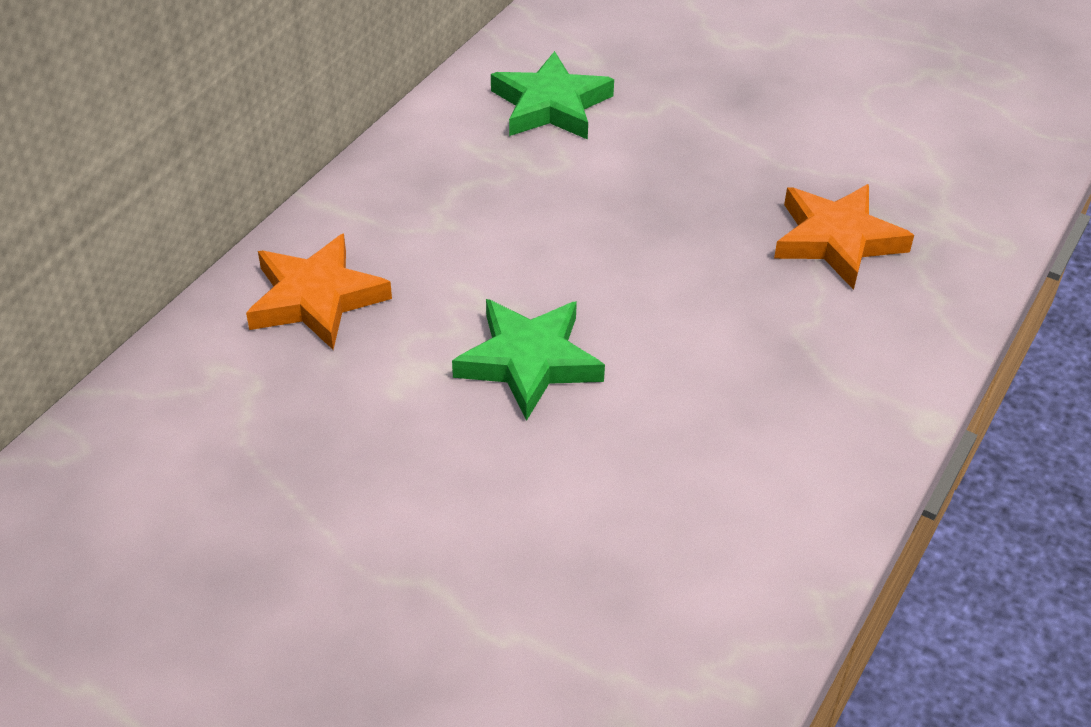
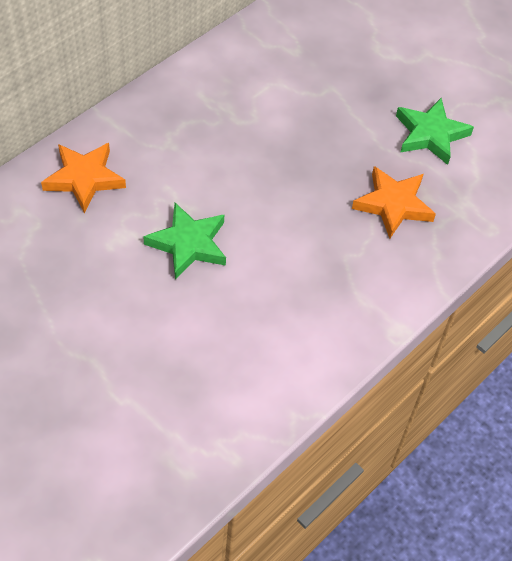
camera: 10 degrees right, 10 degrees up
green star [491,51,614,140] -> green star moved to [396,98,474,165]

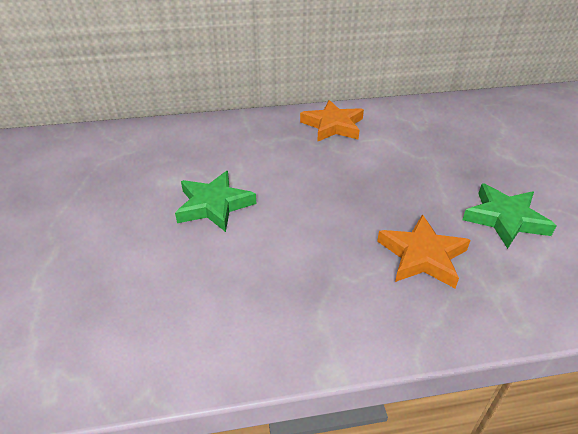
camera: 40 degrees right, 15 degrees down
orange star [41,143,126,213] -> orange star moved to [300,100,364,142]

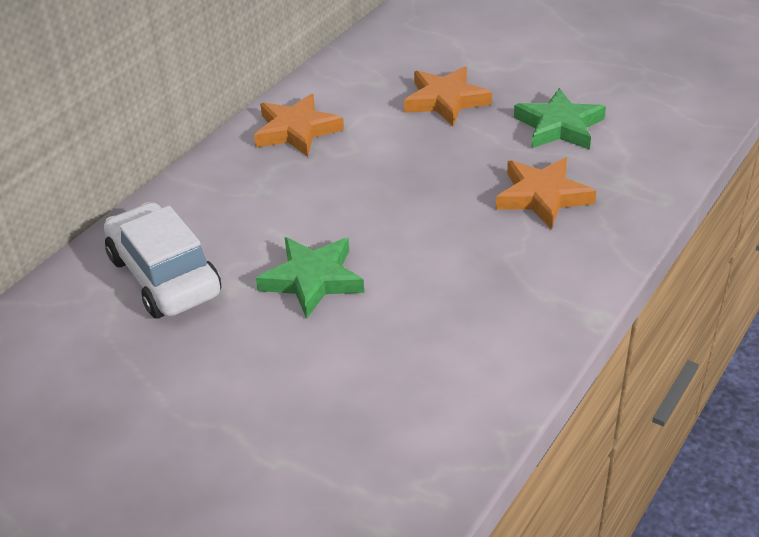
camera: 45 degrees left, 0 degrees up
none -> white car [104,202,221,318]
none -> orange star [404,66,492,126]

